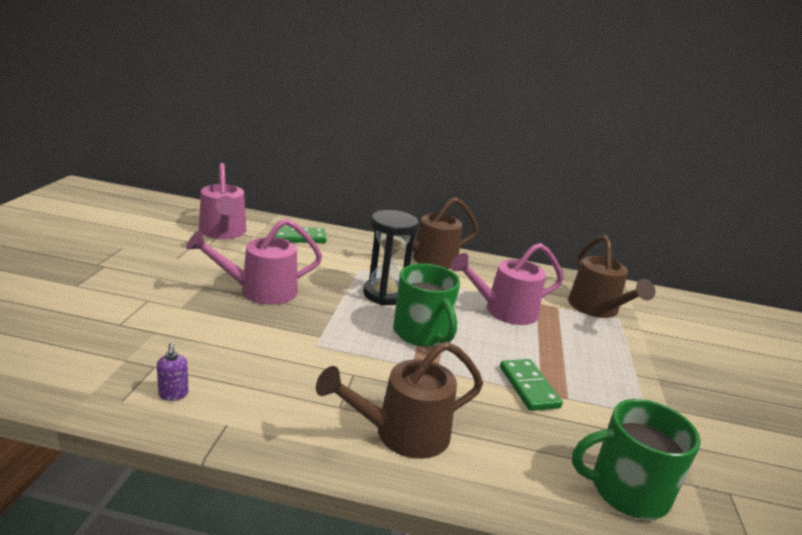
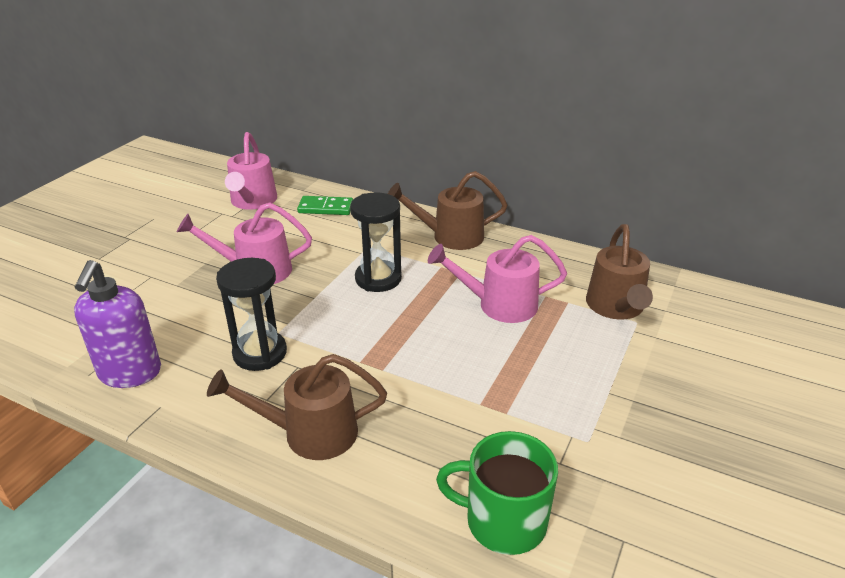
camera: 20 degrees right, 10 degrees up
purple soap dispenser [157,343,188,401] -> purple soap dispenser [74,260,161,388], size x2.49
green mug [393,263,460,347] -> none
green domino [500,359,563,411] -> none
none -> black hourglass [216,258,287,371]

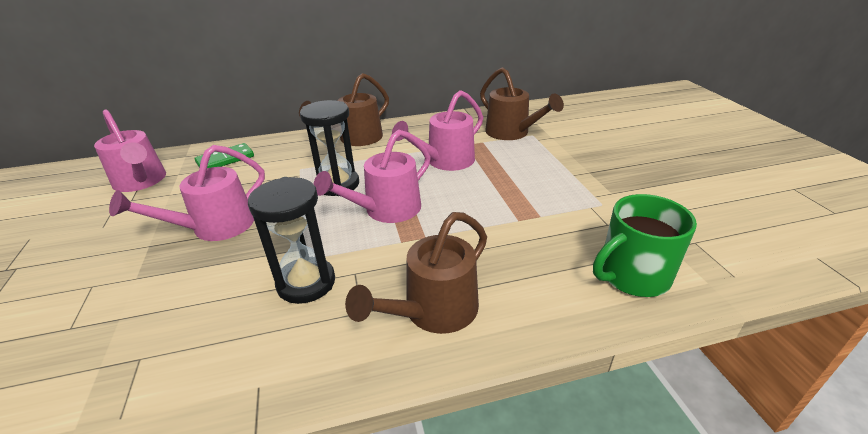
camera: 40 degrees left, 0 degrees up
purple soap dispenser [74,260,161,388] -> none
none -> pink watering can [314,129,431,223]

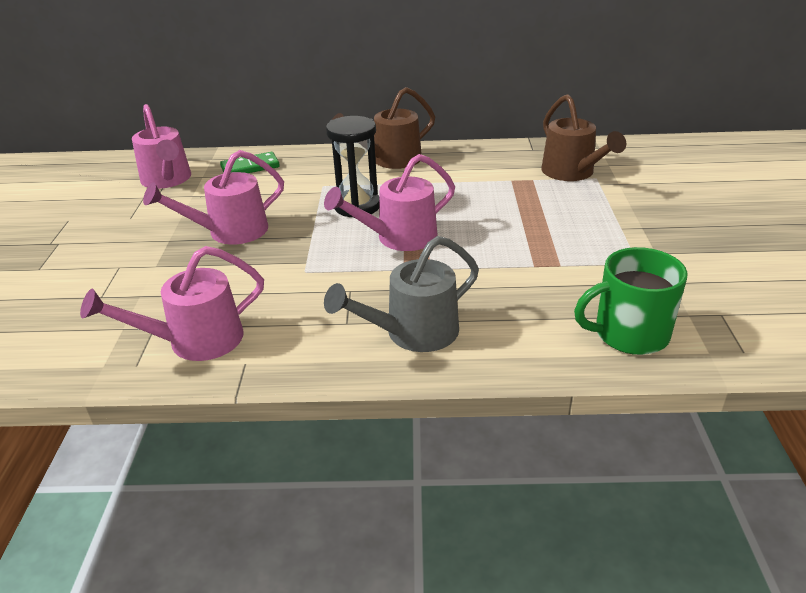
camera: 15 degrees right, 0 degrees up
black hourglass [248,177,335,304] -> none
brown watering can [345,212,487,334] -> grey watering can [324,236,479,352]
pink watering can [392,90,483,171] -> pink watering can moved to [80,246,264,361]

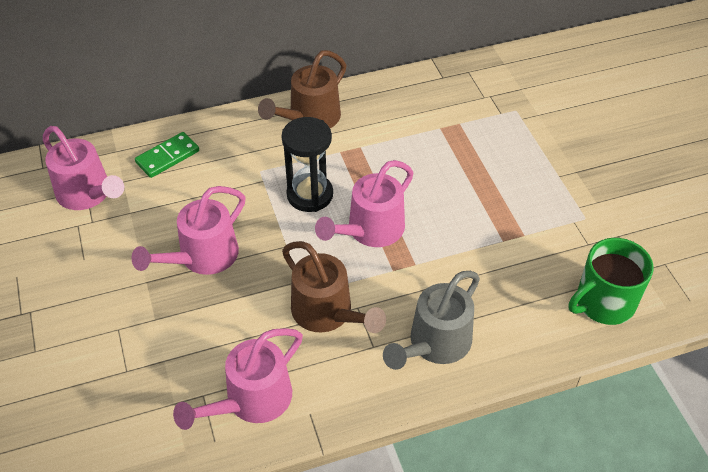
camera: 20 degrees left, 15 degrees up
brown watering can [542,94,626,181] -> brown watering can moved to [282,241,386,333]

